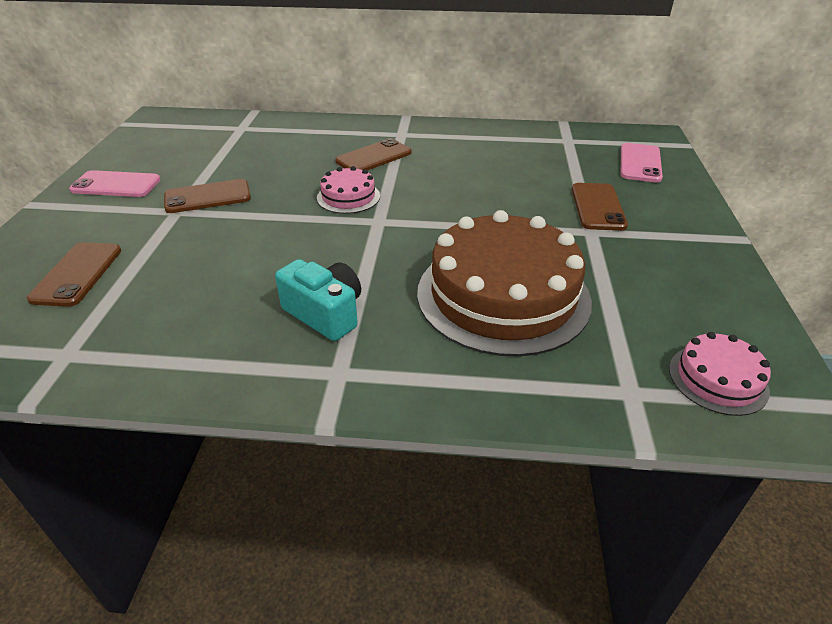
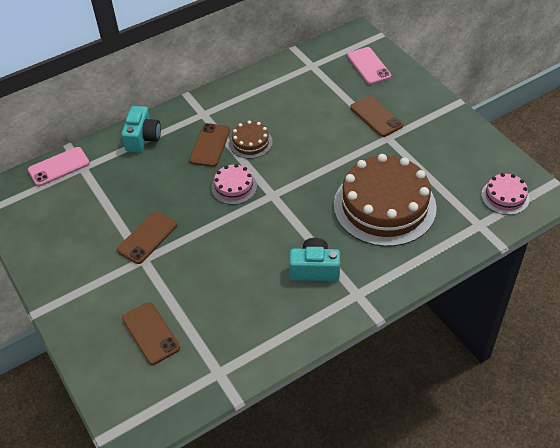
camera: 35 degrees left, 10 degrees up
pink phone [69,170,161,197] -> pink phone moved to [28,147,90,186]
none -> turquoise camera [121,106,161,152]
none -> brown cake [229,121,273,159]

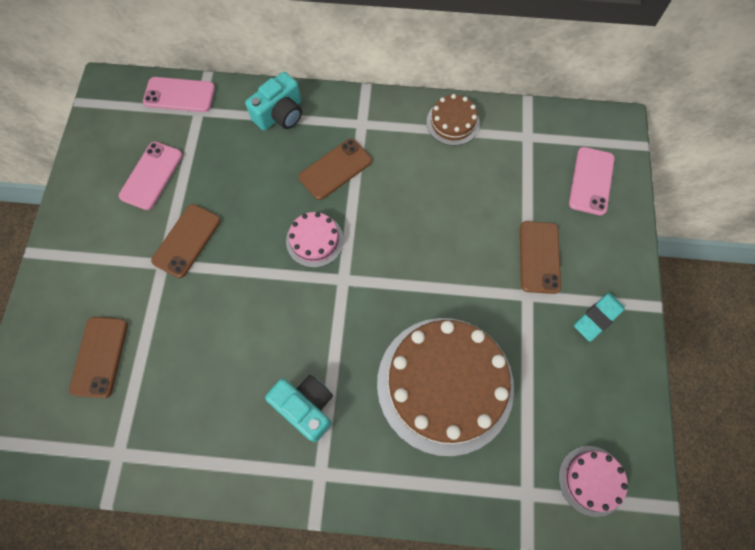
camera: 35 degrees right, 20 degrees up
brown phone [117,211,177,264] -> brown phone turned 45 degrees counterclockwise [151,204,221,278]
brown cake [229,121,273,159] -> brown cake moved to [426,94,480,146]
none -> pink phone [119,142,182,210]
none -> turquoise eraser [574,293,625,342]

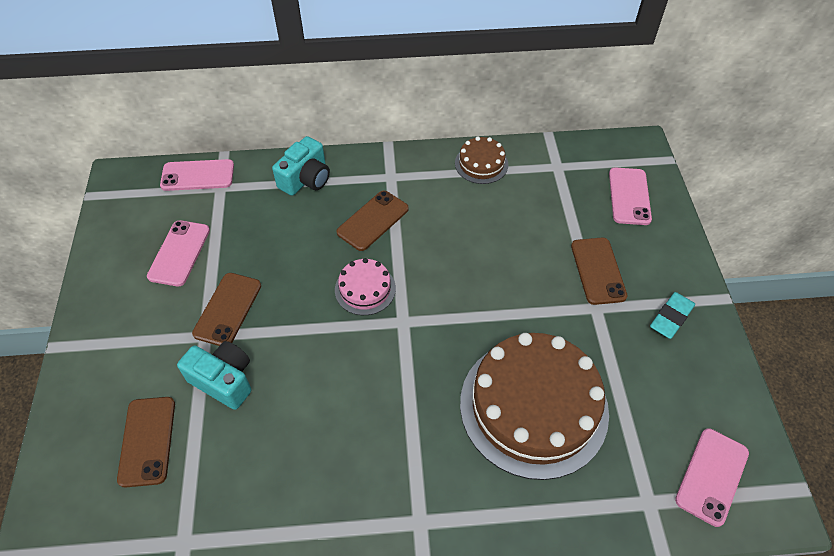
camera: 10 degrees left, 15 degrees down
turquoise camera [265,375,333,442] -> turquoise camera moved to [177,341,251,410]
pink cake [559,446,628,517] -> pink phone [675,428,749,527]

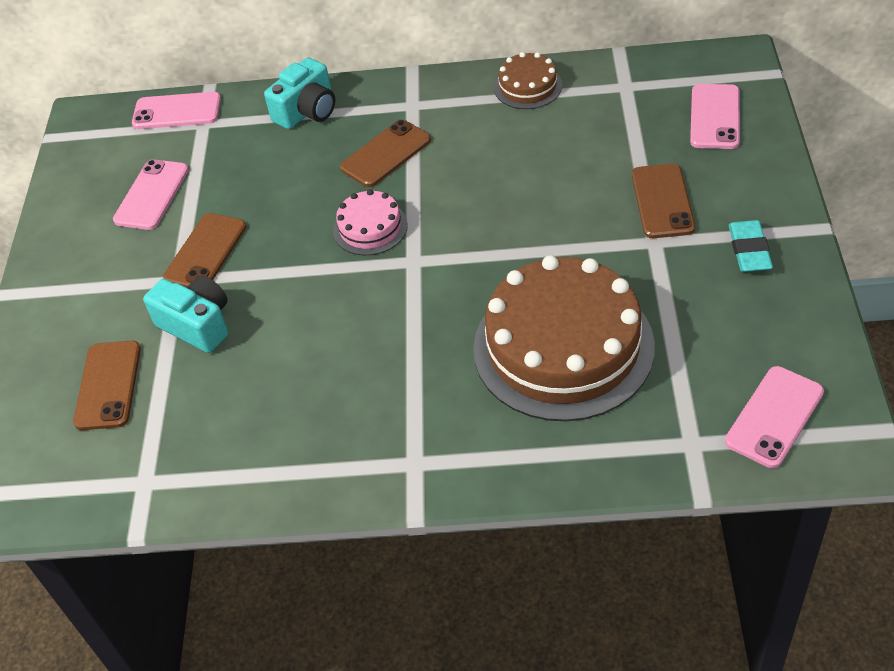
camera: 10 degrees right, 5 degrees down
turquoise eraser [650,292,695,339] -> turquoise eraser turned 45 degrees counterclockwise [729,220,773,272]

